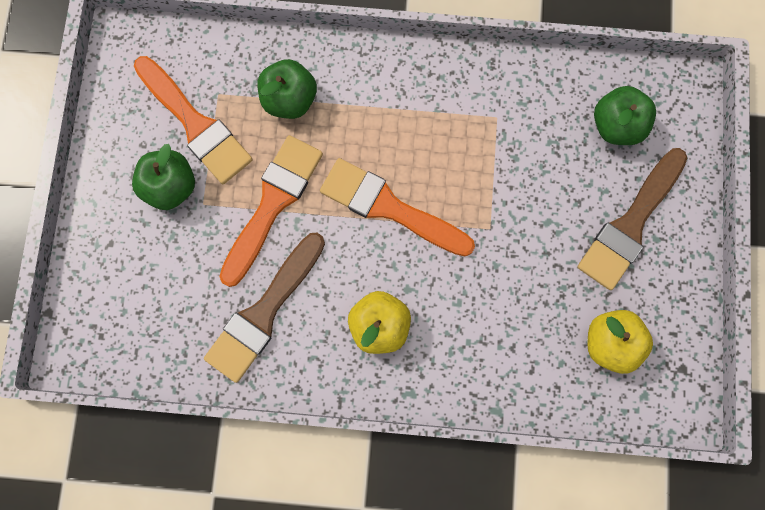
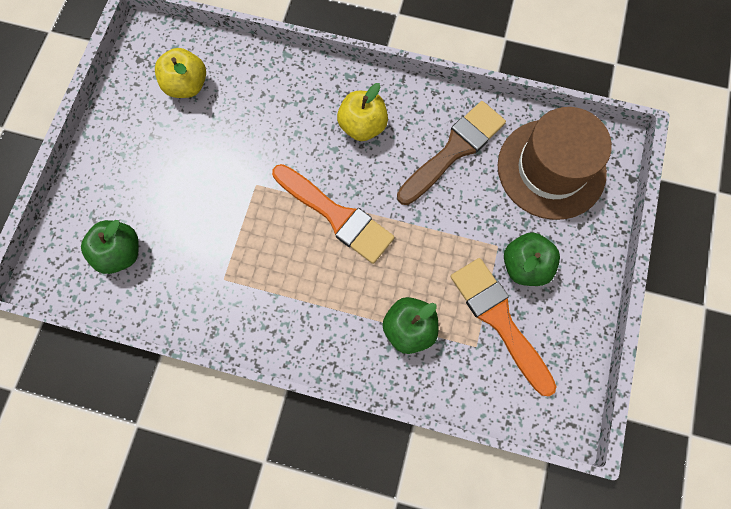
camera: 170 degrees left, 5 degrees down
orange brush [219,135,323,287] -> none
brown brush [577,148,687,290] -> none
none -> brown hat [498,107,612,220]

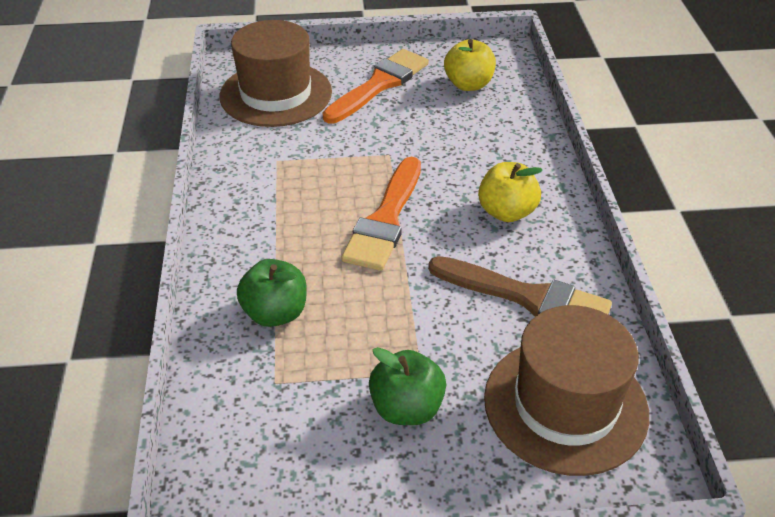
camera: 70 degrees right, 30 degrees down
green apple [81,220,139,274] -> brown hat [220,20,332,127]
orange brush [450,258,557,396] -> orange brush moved to [323,49,429,123]

